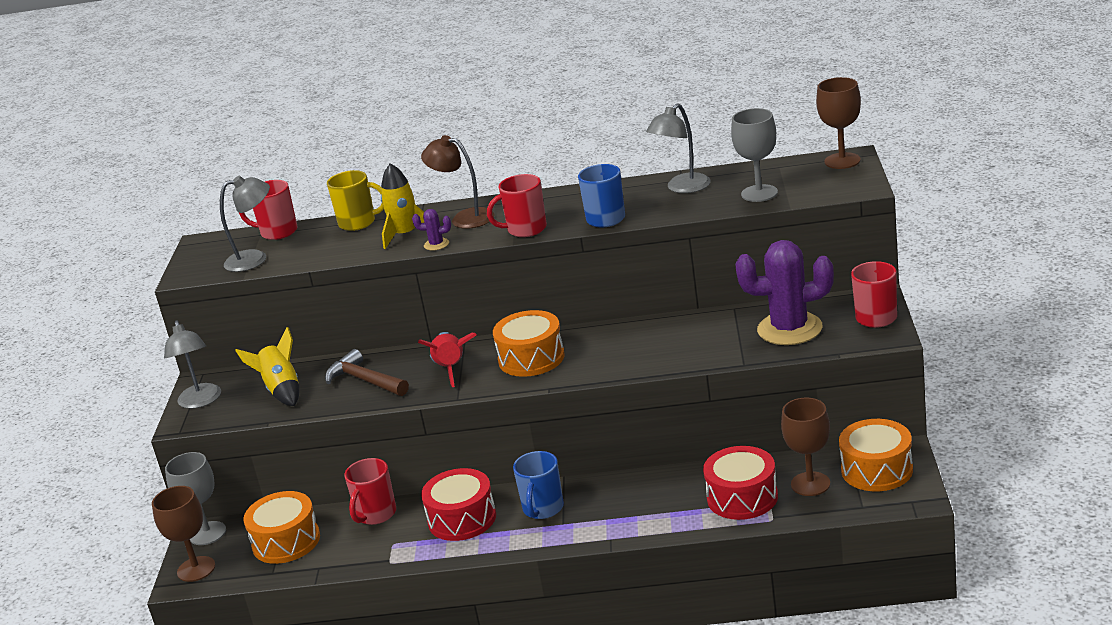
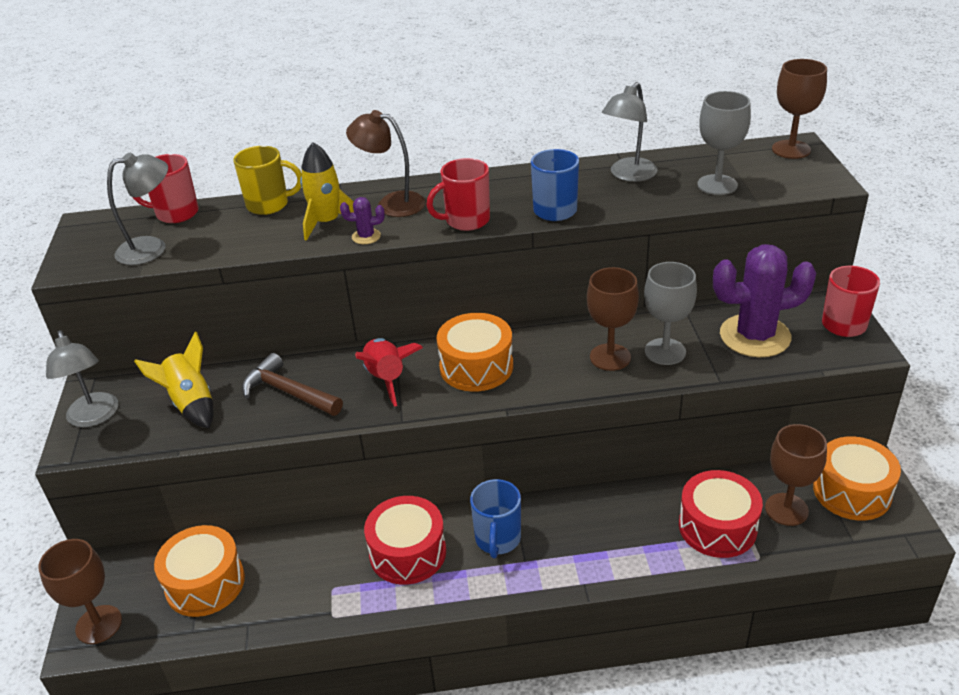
camera: 10 degrees left, 10 degrees up
grey goblet [165,452,226,545] -> grey goblet moved to [644,262,697,365]
red mug [344,458,396,525] -> none
none -> brown goblet [587,267,639,371]

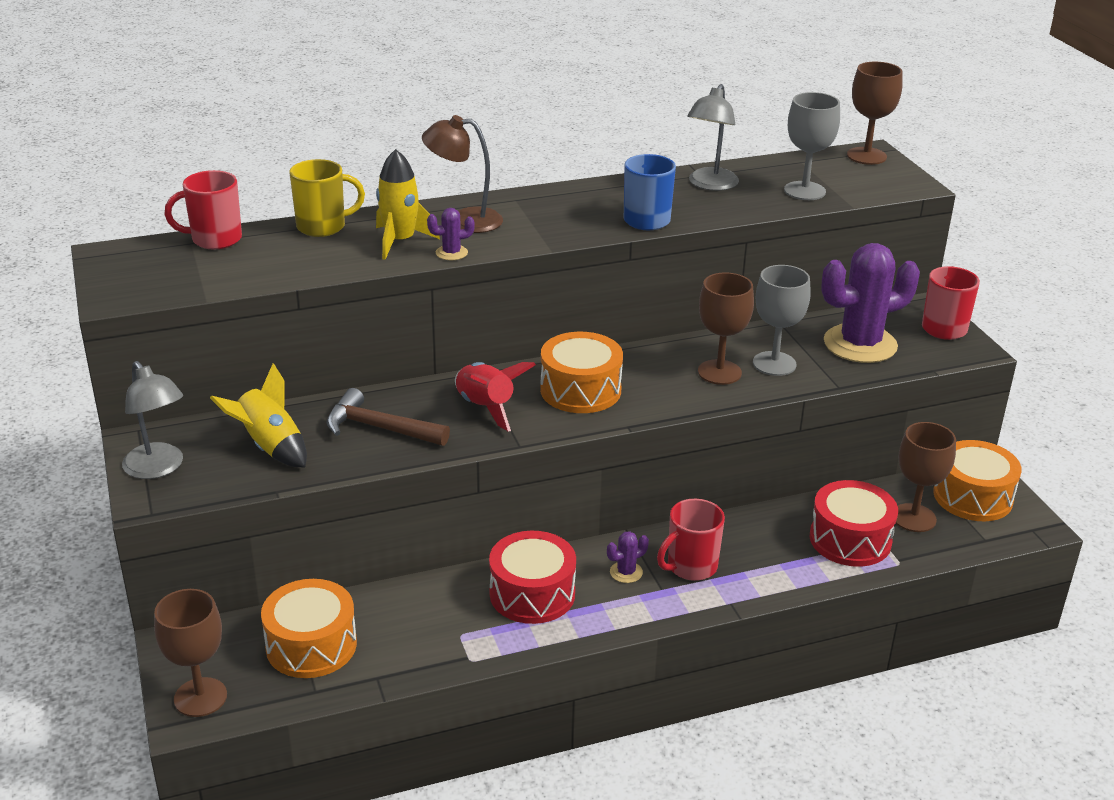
camera: 15 degrees left, 5 degrees down
grey lamp [107,153,168,265] -> none
red mug [426,158,490,231] -> red mug moved to [657,499,725,581]
blue mug [470,479,521,558] -> purple cactus [607,531,649,583]

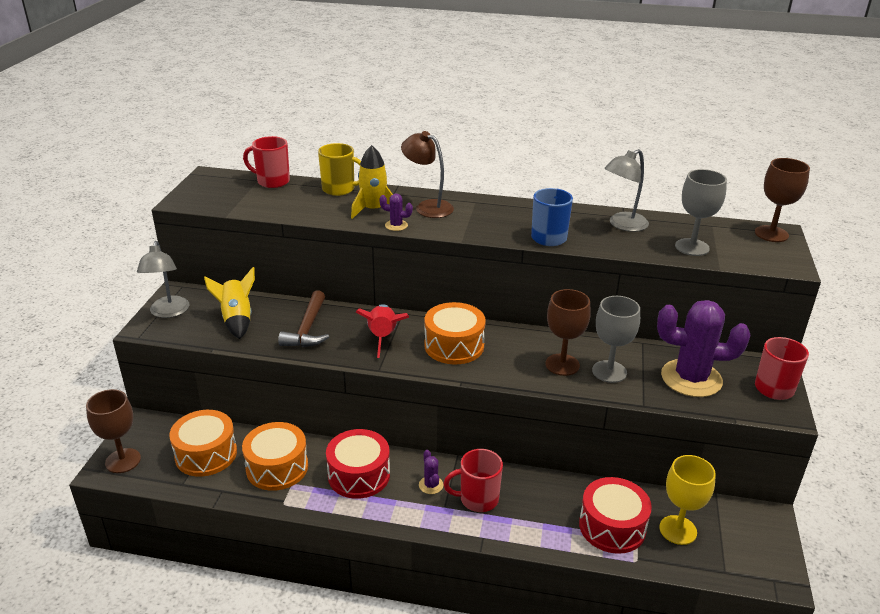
camera: 30 degrees right, 0 degrees up
brown hammer [326,388,450,446] -> brown hammer turned 135 degrees counterclockwise [278,290,329,347]
purple cactus [607,531,649,583] -> purple cactus turned 75 degrees clockwise [419,450,444,494]
brown goblet [896,422,956,532] -> yellow goblet [659,455,716,545]
orange drum [933,440,1022,521] -> orange drum moved to [242,422,308,491]

